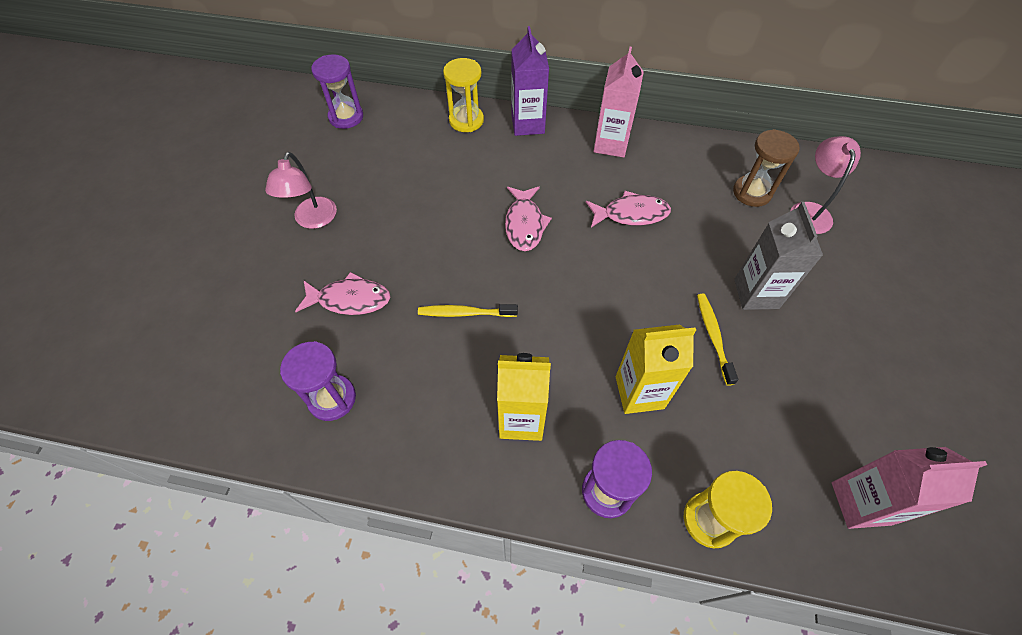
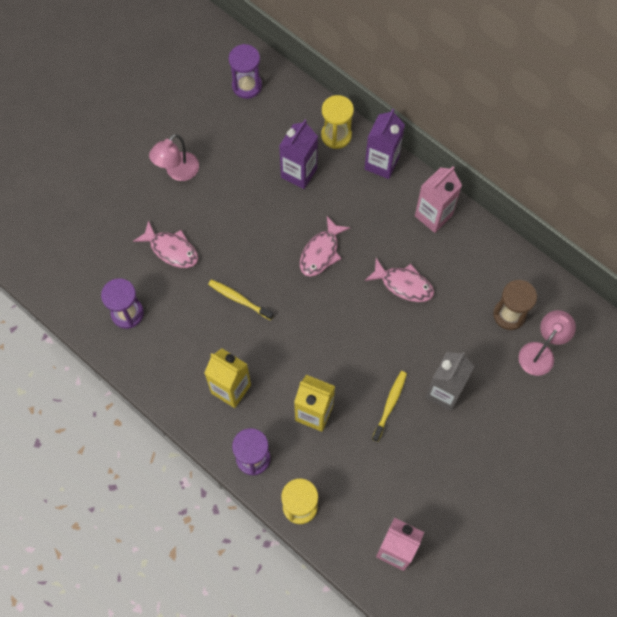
camera: 30 degrees right, 10 degrees up
none -> purple carton [279,120,318,189]

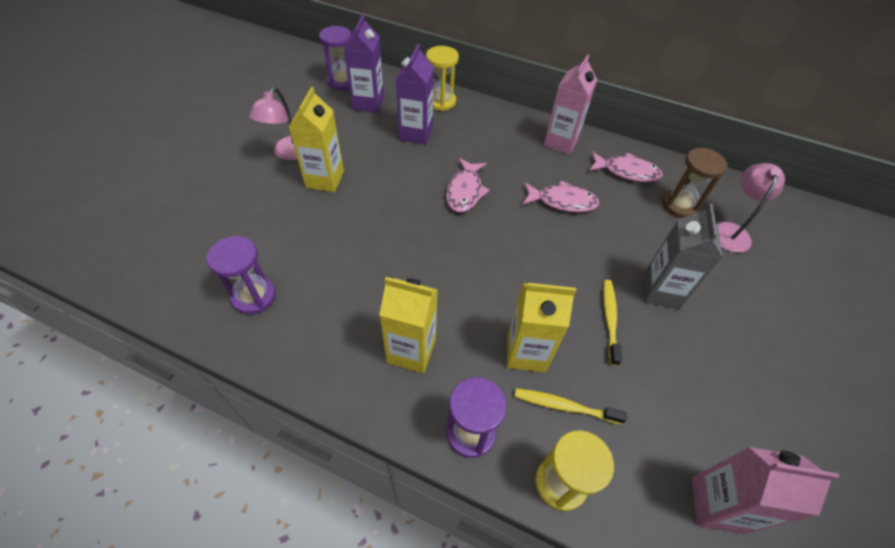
camera: 20 degrees left, 15 degrees down
pink fish [133,220,198,268] -> pink fish moved to [589,151,663,182]
yellow toothbrush [208,279,274,320] -> yellow toothbrush moved to [514,388,627,424]
purple carton [364,109,405,179] -> purple carton moved to [344,14,384,113]
none -> yellow carton [289,87,344,192]

